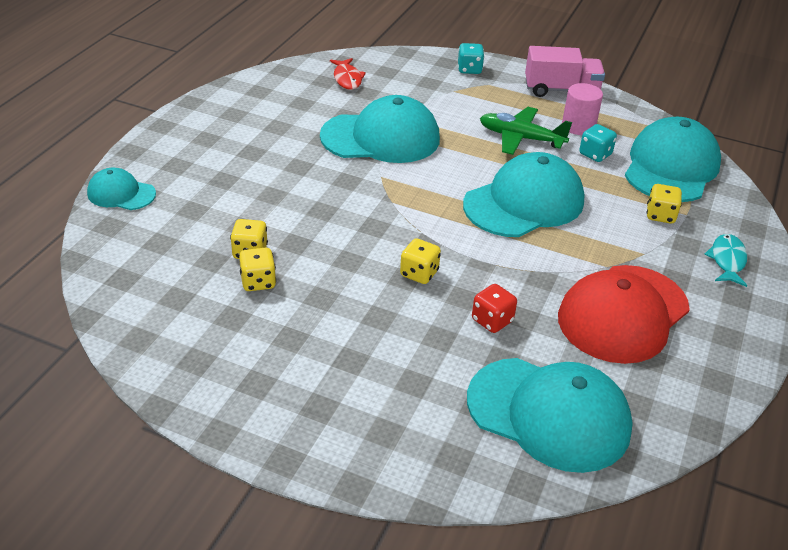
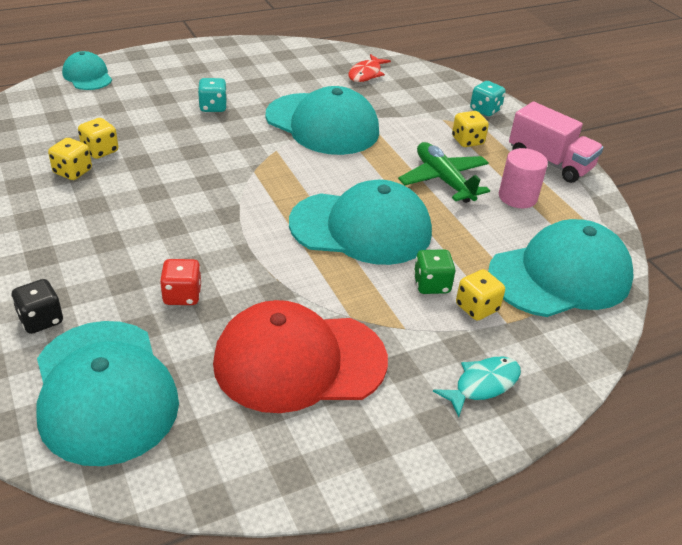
camera: 40 degrees right, 0 degrees up
yellow dice [400,238,441,284] -> yellow dice moved to [452,111,489,147]
turquoise dice [579,124,617,162] -> turquoise dice moved to [198,78,227,112]
none -> black dice [11,279,63,334]
none -> green dice [413,249,455,294]

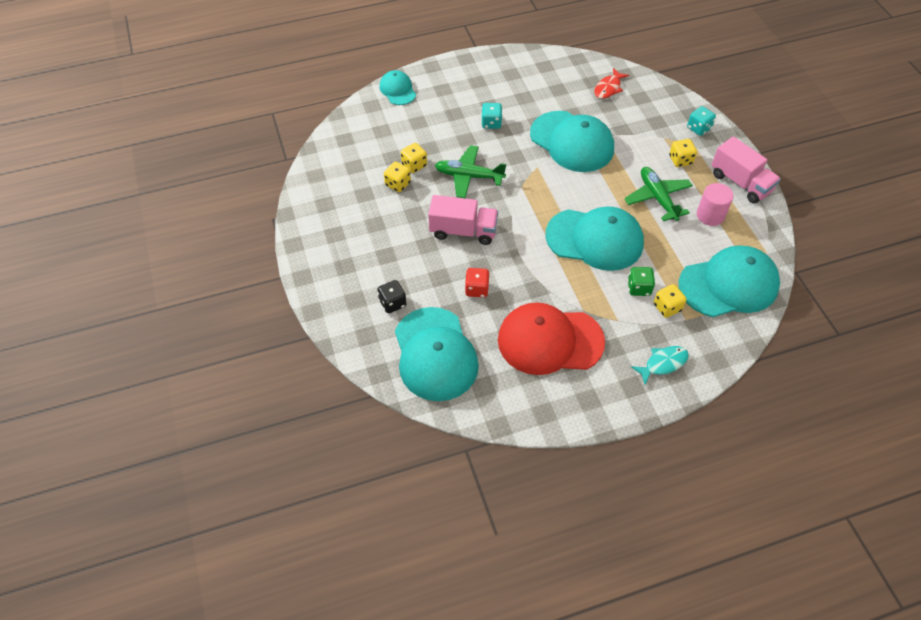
camera: 10 degrees right, 15 degrees up
none -> pink truck [428,195,498,245]
none -> green plane [435,145,506,198]

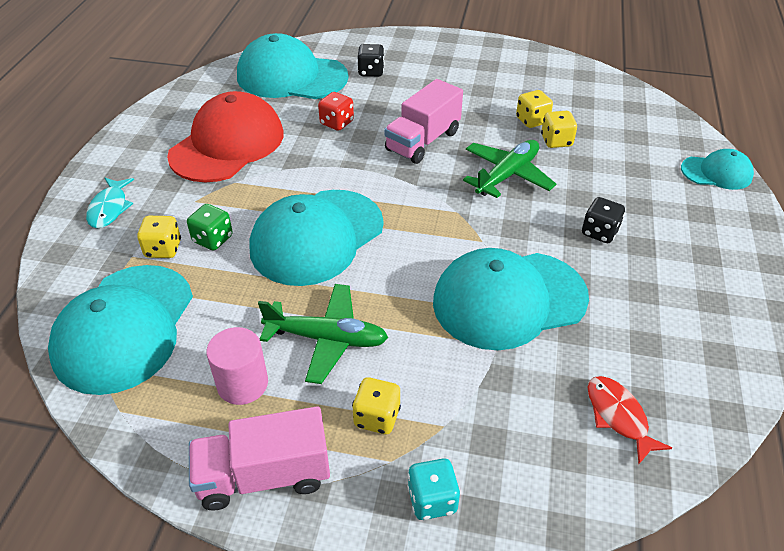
camera: 120 degrees right, 10 degrees down
turquoise dice [481,103,502,129] -> black dice [582,197,625,243]

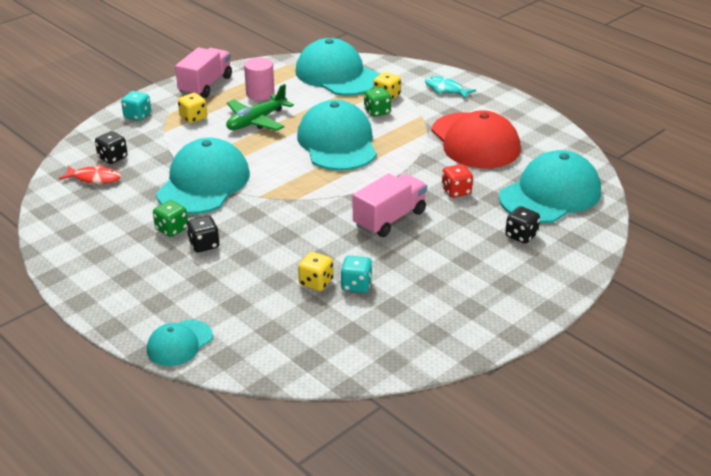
camera: 125 degrees right, 10 degrees down
pink truck [384,79,463,164] -> pink truck turned 60 degrees clockwise [353,173,427,237]
green plane [463,140,556,198] -> none
yellow dice [516,90,553,128] -> turquoise dice [341,256,373,293]
none -> black dice [95,131,128,164]
none -> green dice [153,200,188,237]

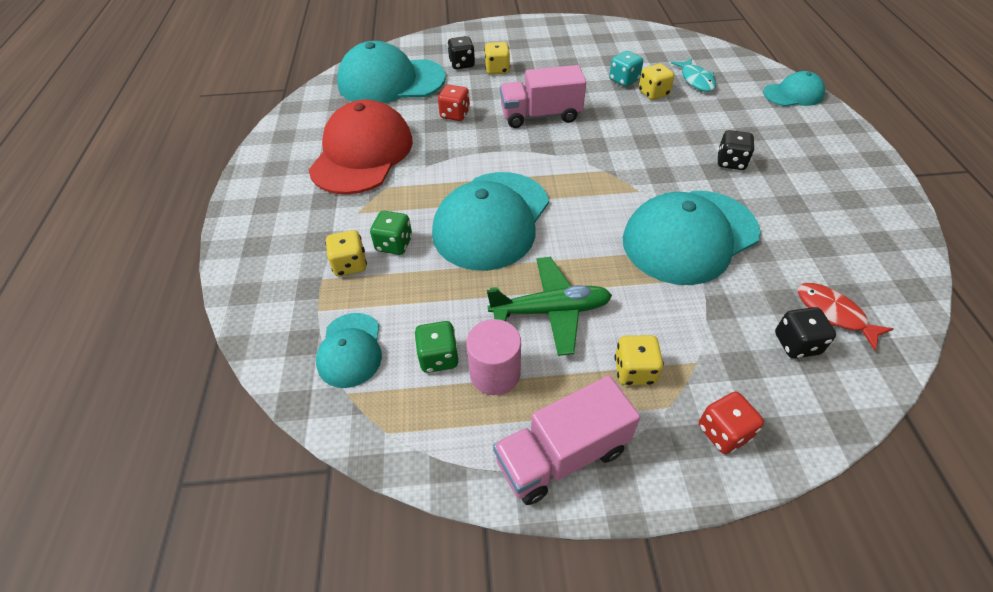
camera: 140 degrees left, 15 degrees up
turquoise dice [121,91,151,121] -> red dice [699,392,764,454]
green dice [153,200,188,237] -> green dice moved to [414,321,459,373]
turquoise cap [296,38,380,96] -> turquoise cap [316,313,382,388], size x0.52
turquoise fish [425,76,476,99] -> turquoise fish moved to [671,58,716,92]
none -> yellow dice [484,42,510,74]

